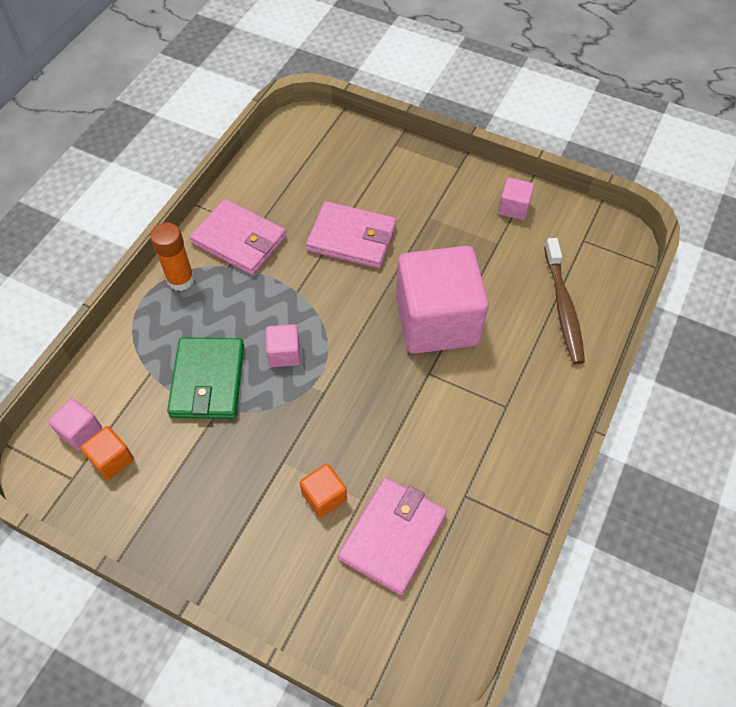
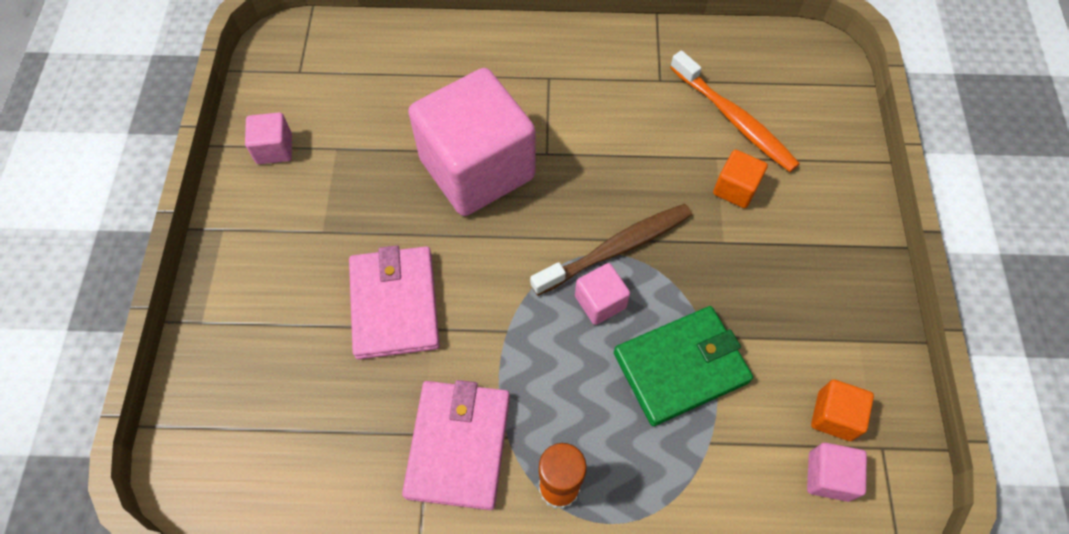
camera: 115 degrees left, 5 degrees up
pink wallet [338,477,447,595] -> orange toothbrush [670,50,800,172]
brown toothbrush [544,238,585,364] -> brown toothbrush moved to [530,204,692,296]

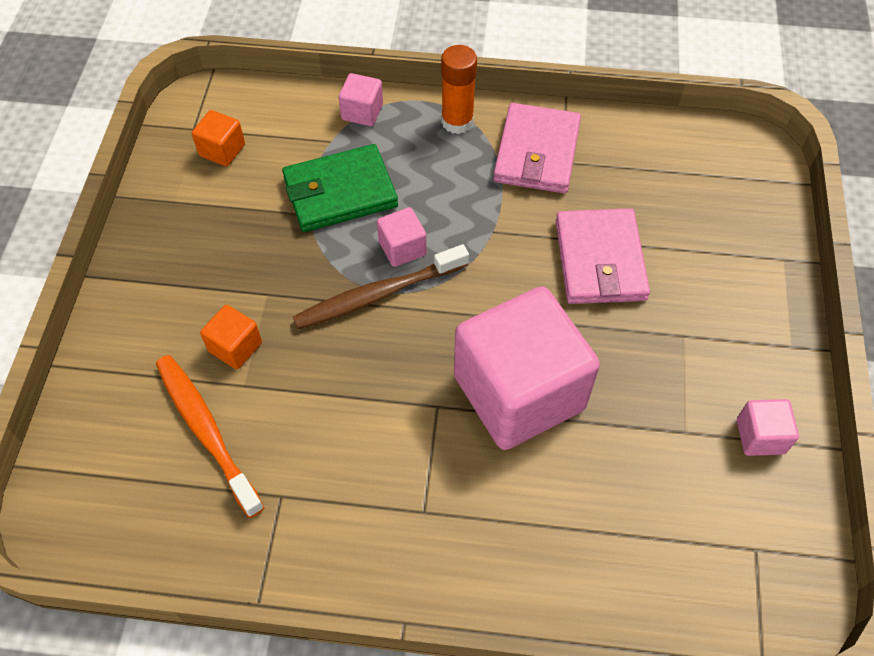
camera: 175 degrees left, 5 degrees down
pink cube [807,443,867,502] -> pink cube moved to [339,73,383,126]

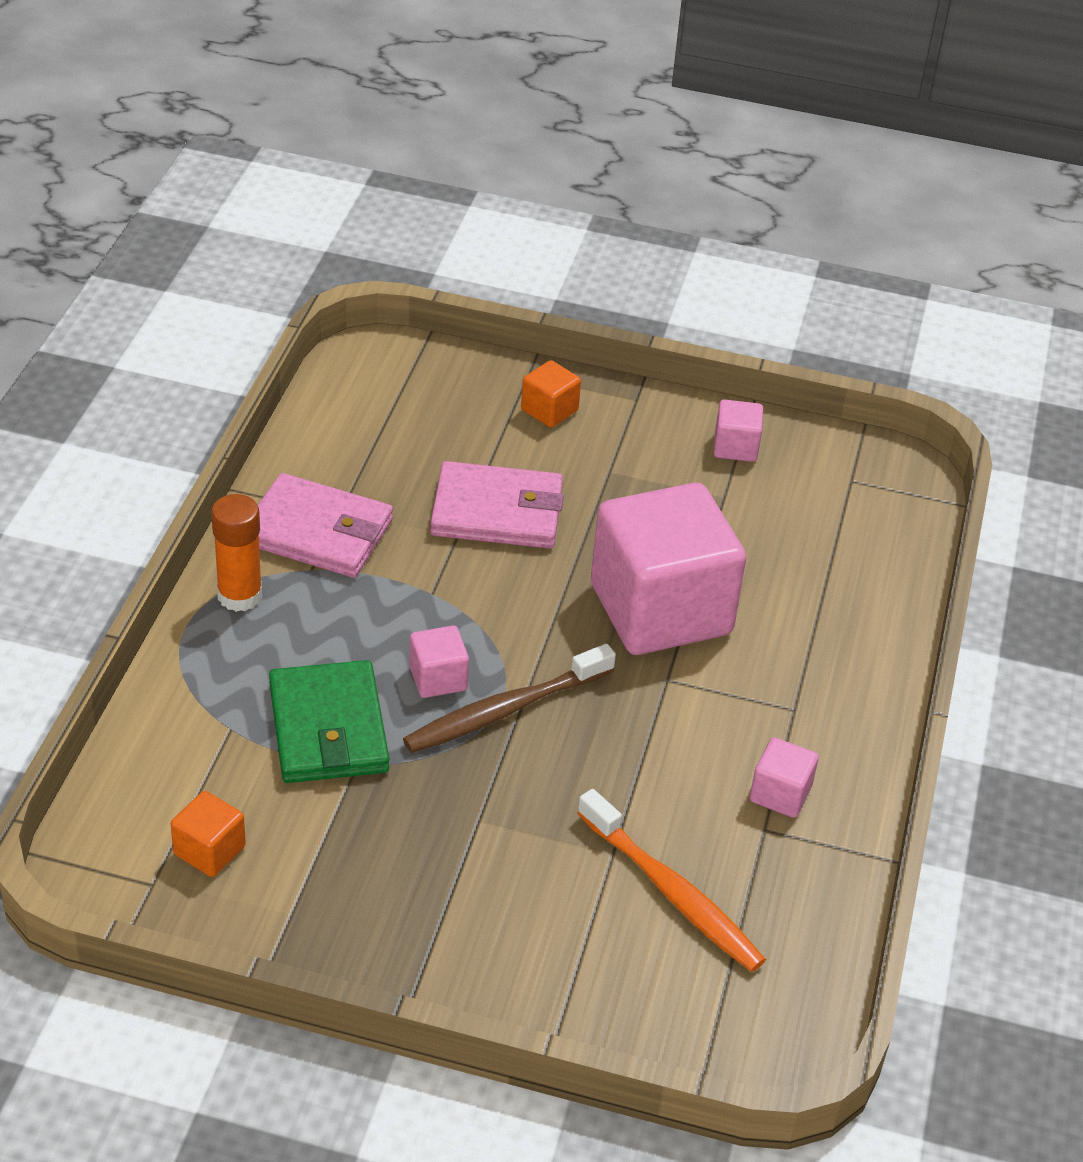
camera: 85 degrees left, 15 degrees down
orange toothbrush [156,355,264,518] -> orange toothbrush turned 105 degrees counterclockwise [577,789,766,972]
orange cube [200,305,262,369] -> orange cube moved to [521,360,581,428]
brown toothbrush [293,244,469,329] -> brown toothbrush turned 75 degrees clockwise [403,644,616,753]
pink cube [339,73,383,126] -> pink cube moved to [750,737,819,818]

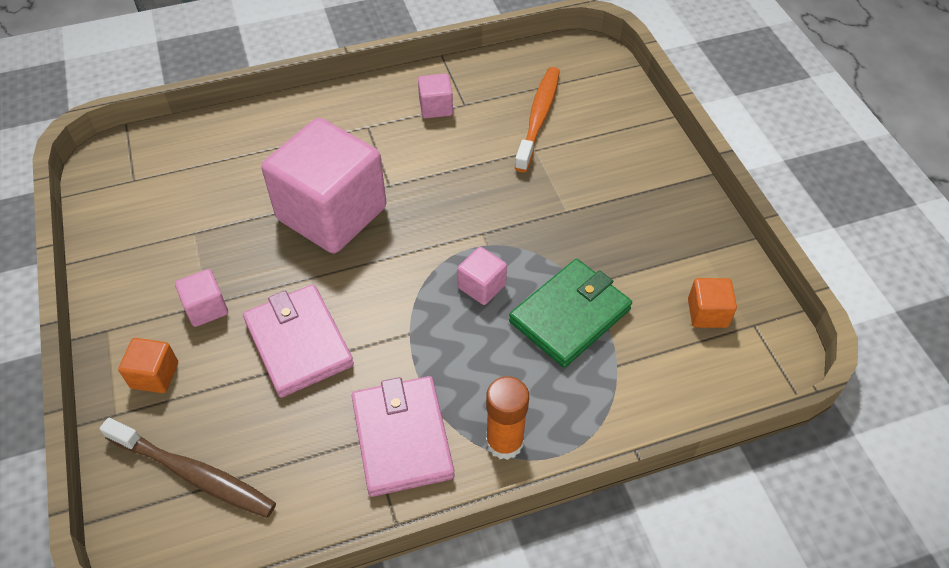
camera: 120 degrees left, 10 degrees up
brown toothbrush [403,644,616,753] -> brown toothbrush moved to [99,418,276,518]
pink cube [714,399,763,462] -> pink cube moved to [175,269,228,327]

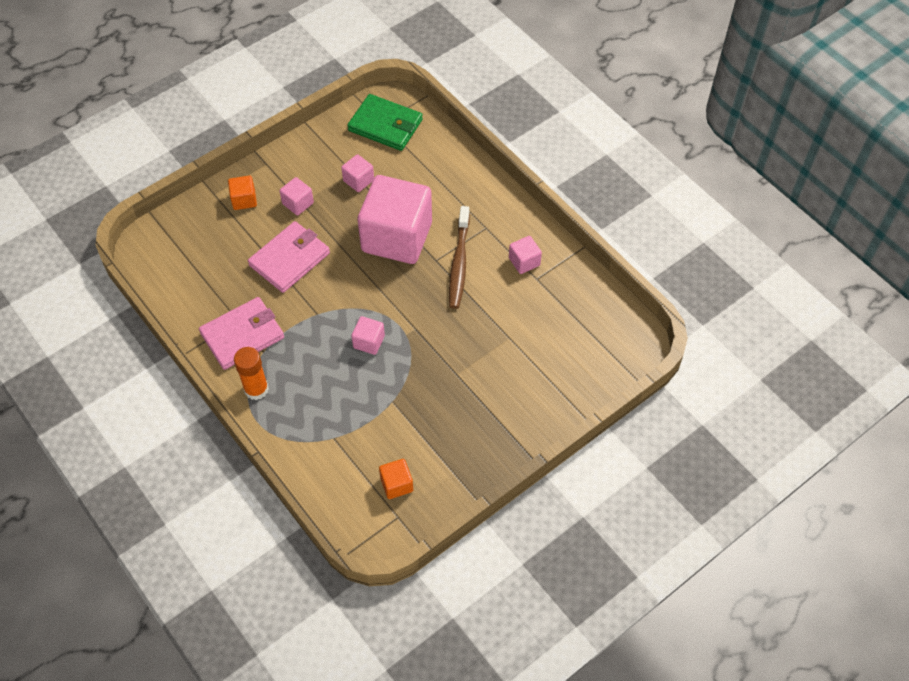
camera: 70 degrees right, 5 degrees up
brown toothbrush [99,418,276,518] -> brown toothbrush moved to [449,206,470,309]
green wallet [509,259,632,368] -> green wallet moved to [347,94,423,151]
orange toothbrush [514,67,560,173] -> none
none -> pink cube [341,154,374,192]

